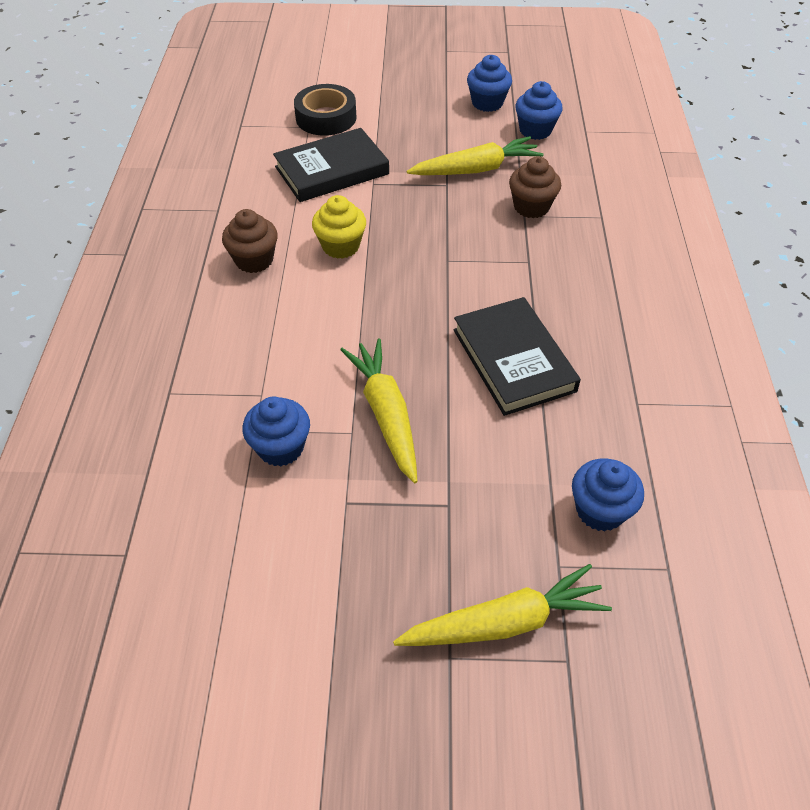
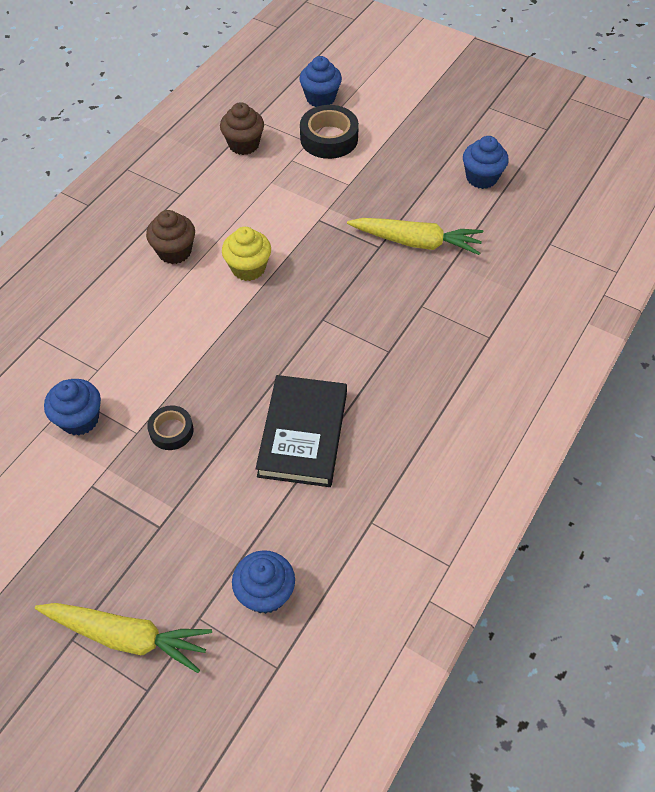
camera: 30 degrees right, 5 degrees up
black book [273,128,389,202] -> none
yellow carrot [340,339,418,483] -> black tape [147,405,194,450]
brown cupcake [509,156,561,218] -> brown cupcake moved to [220,102,264,155]
blue cupcake [515,81,563,140] -> blue cupcake moved to [299,56,342,107]

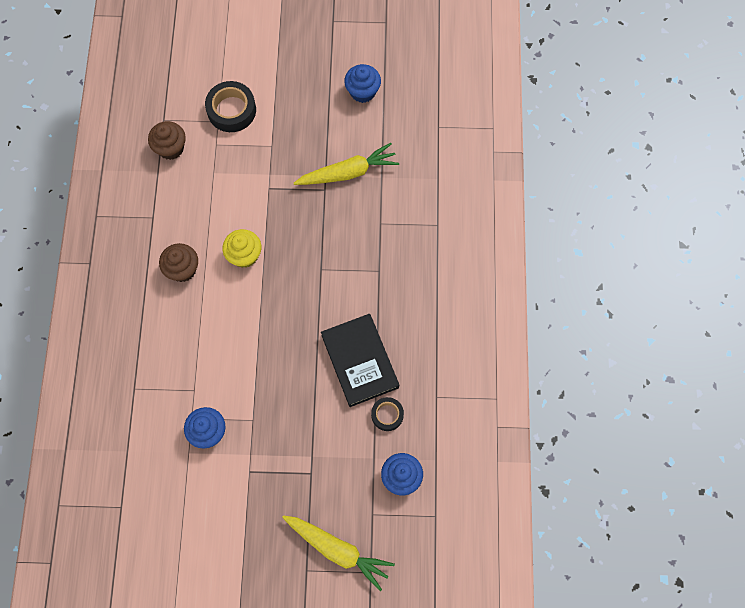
camera: 30 degrees left, 15 degrees up
yellow carrot [35,603,212,673] -> yellow carrot turned 45 degrees clockwise [282,515,395,591]
black tape [147,405,194,450] -> black tape moved to [371,397,404,431]
blue cupcake [299,56,342,107] -> none

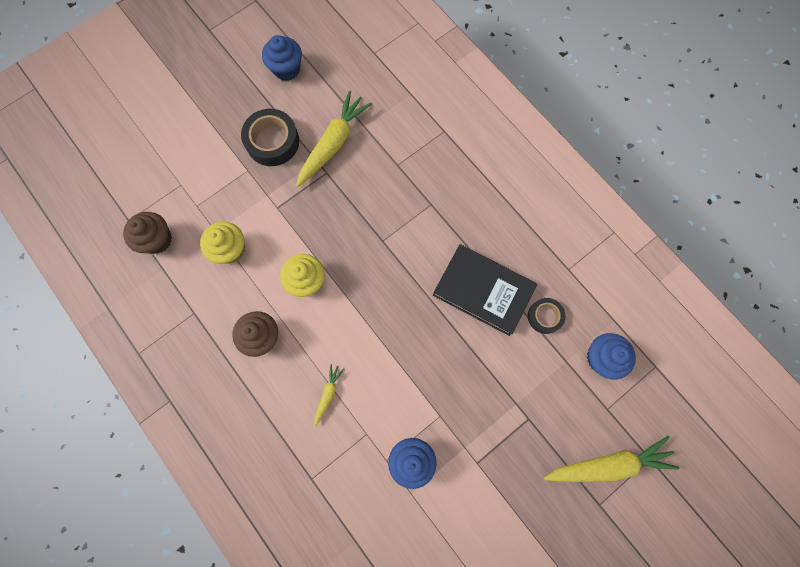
camera: 40 degrees left, 5 degrees up
black tape [205,81,256,132] -> black tape moved to [241,109,299,166]
none -> yellow cupcake [200,222,245,264]
none -> yellow carrot [314,364,344,427]

